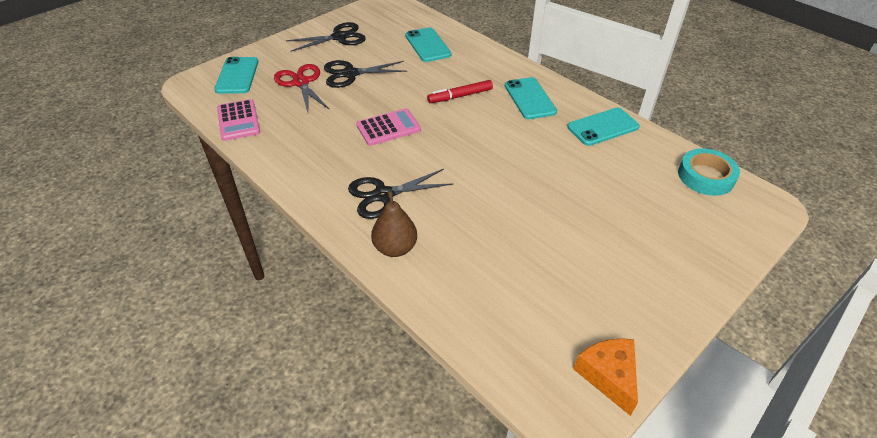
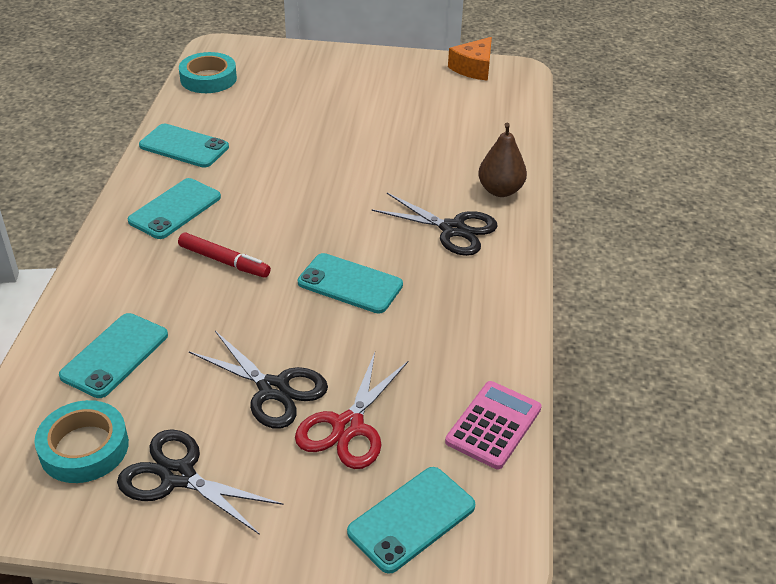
camera: 130 degrees left, 5 degrees down
pink calculator [356,108,421,146] -> turquoise phone [298,253,403,314]
none -> turquoise tape [34,400,129,483]

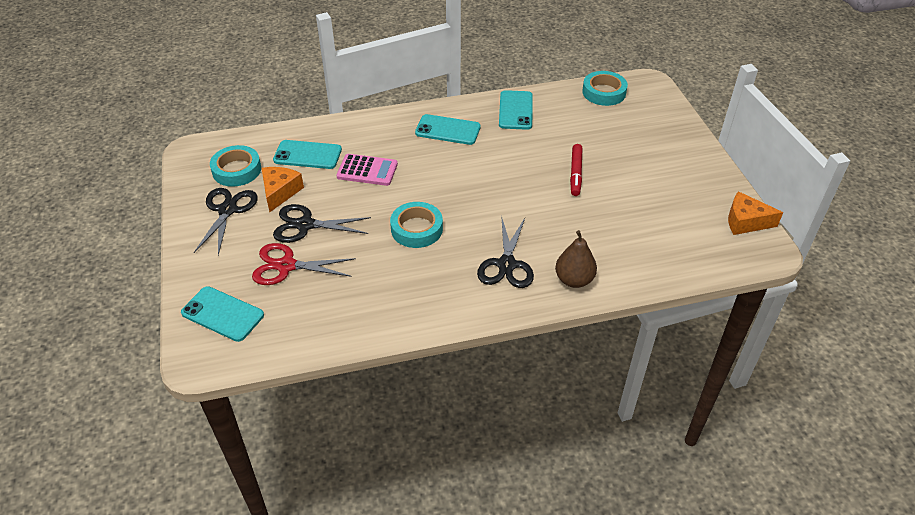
camera: 70 degrees right, 5 degrees up
red marker [178,233,271,278] -> red marker moved to [570,144,583,196]
black scissors [189,331,328,429] -> black scissors turned 75 degrees clockwise [273,204,371,243]
turquoise phone [298,253,403,314] -> turquoise tape [390,202,443,248]
pink calculator [445,381,542,469] -> pink calculator moved to [336,154,398,186]
none -> orange cheese [262,167,304,212]

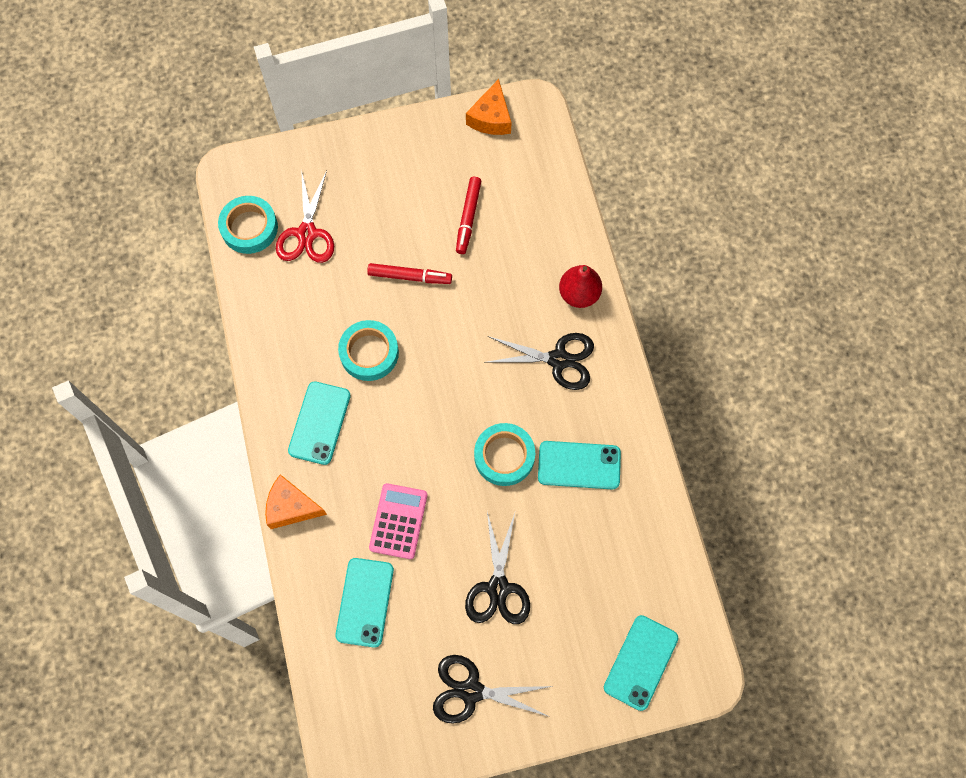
camera: 90 degrees left, 25 degrees up
turquoise tape [210,145,261,187] -> turquoise tape moved to [338,320,399,381]
red scissors [252,243,356,285] -> red scissors moved to [276,169,334,263]
orange cheese [262,167,304,212] -> orange cheese moved to [265,474,327,529]
turquoise phone [499,90,533,130] -> turquoise phone moved to [538,441,621,489]
brown pear [555,230,597,288] -> red pear [559,265,602,308]
none -> red marker [456,177,481,254]

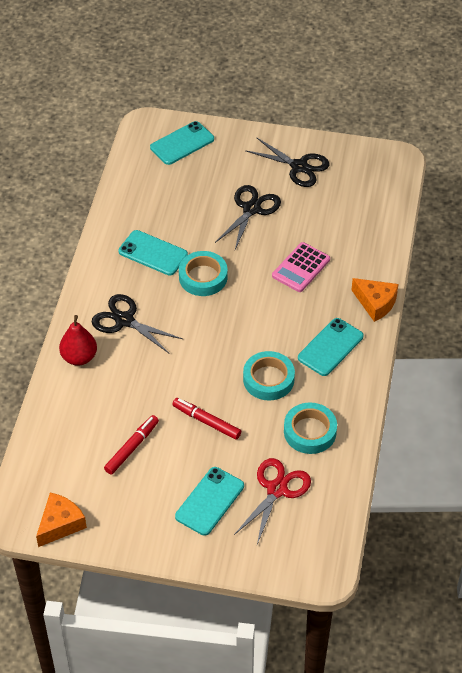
camera: 155 degrees left, 20 degrees down
turquoise tape [218,196,278,254] -> turquoise tape moved to [284,402,337,454]
turquoise phone [335,558,394,648] -> turquoise phone moved to [175,467,244,536]

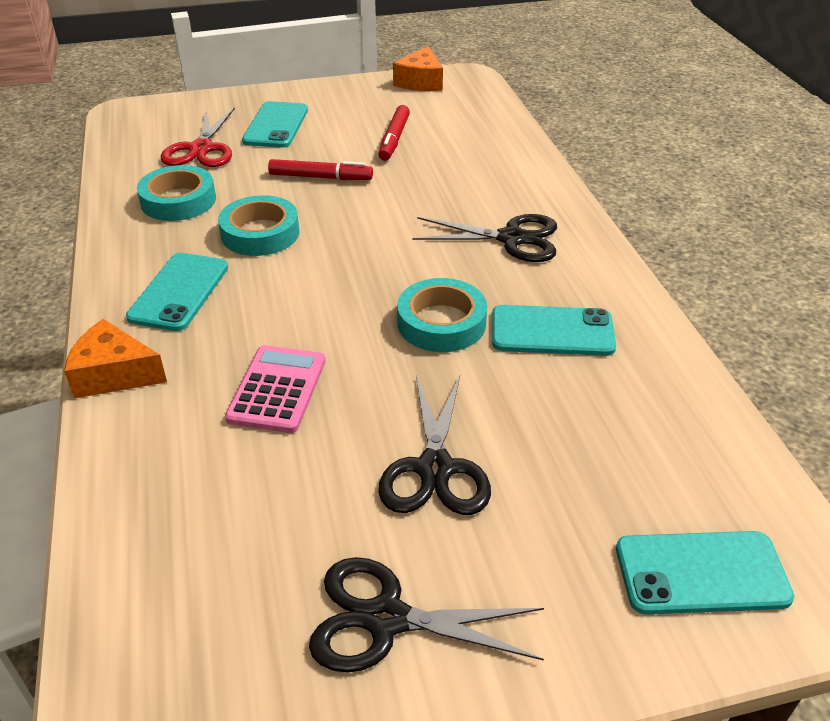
camera: 155 degrees right, 10 degrees down
red pear [59,315,97,366] -> none
turquoise phone [150,121,214,165] -> turquoise phone turned 60 degrees clockwise [616,531,794,615]

